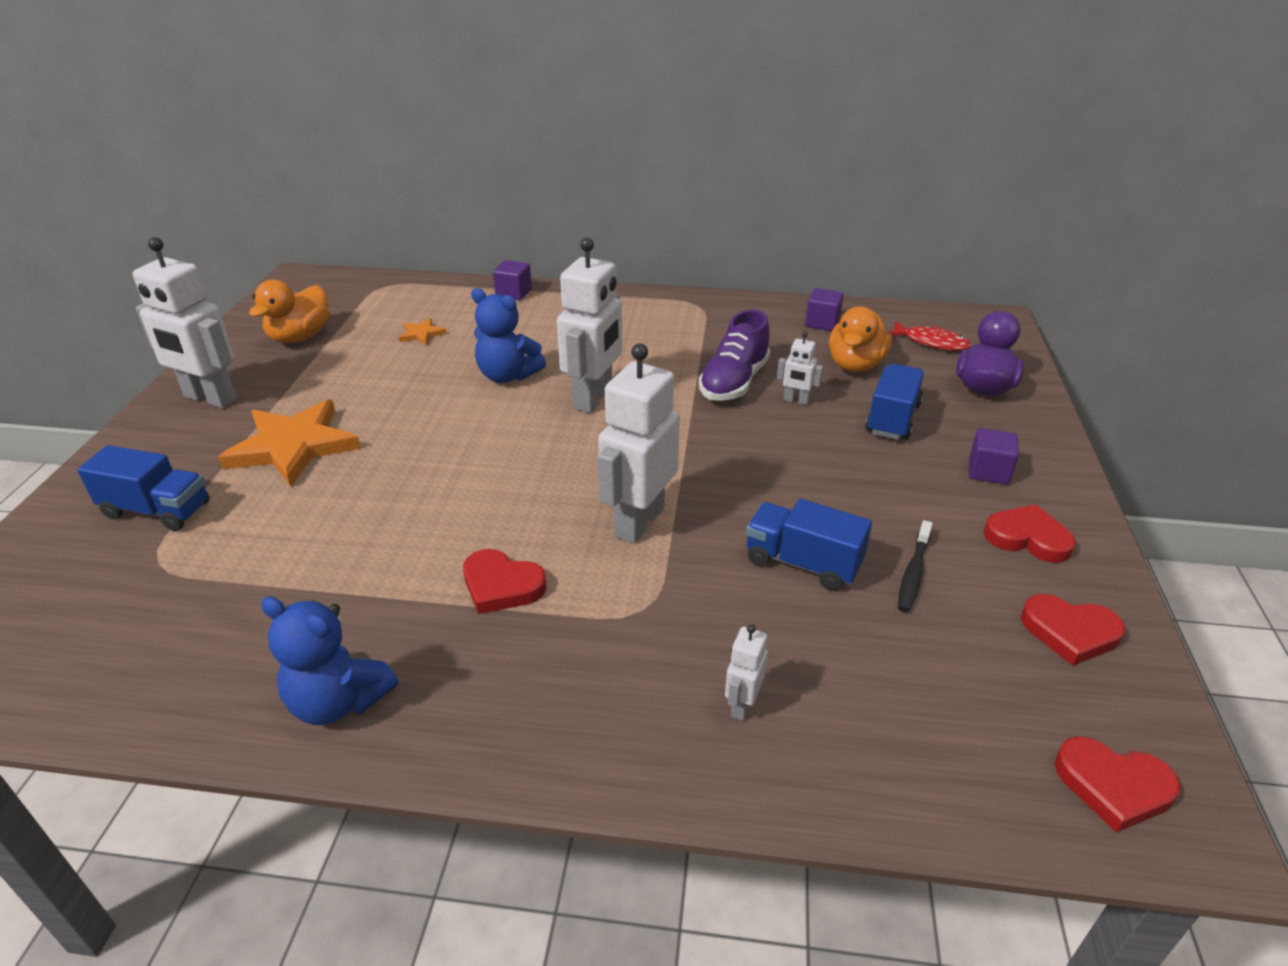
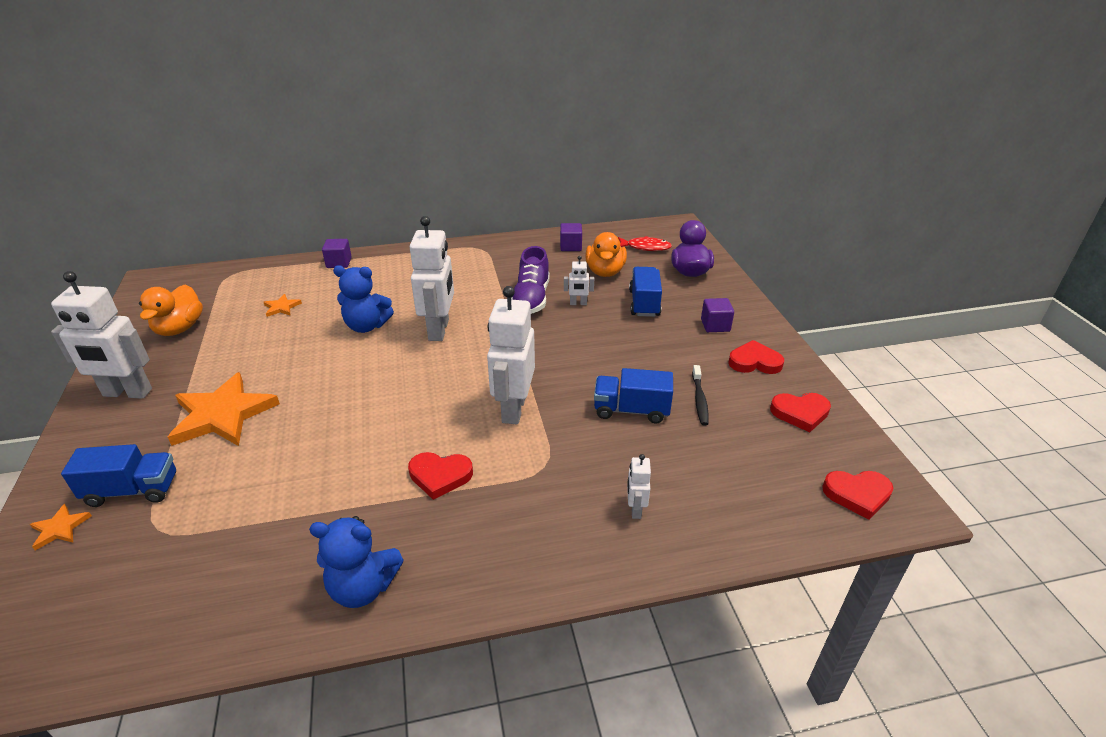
camera: 20 degrees left, 0 degrees up
none -> orange star [30,504,92,550]

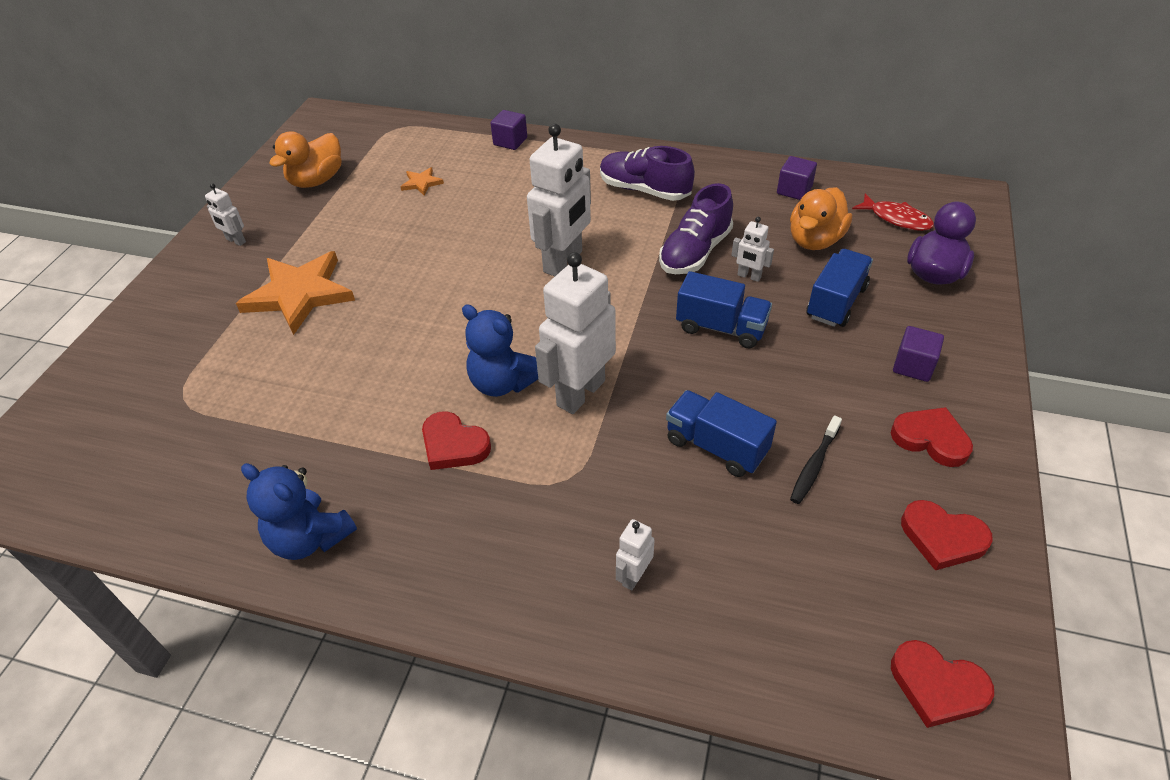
camera: 30 degrees right, 10 degrees up
orange star [30,504,92,550] -> none
white robot [51,271,152,399] -> white robot [205,183,246,246], size x0.46
blue truck [61,444,176,507] -> blue truck moved to [676,271,772,348]
blue teddy bear [333,265,394,333] -> blue teddy bear moved to [462,304,538,397]
none -> purple shoe [600,146,695,201]

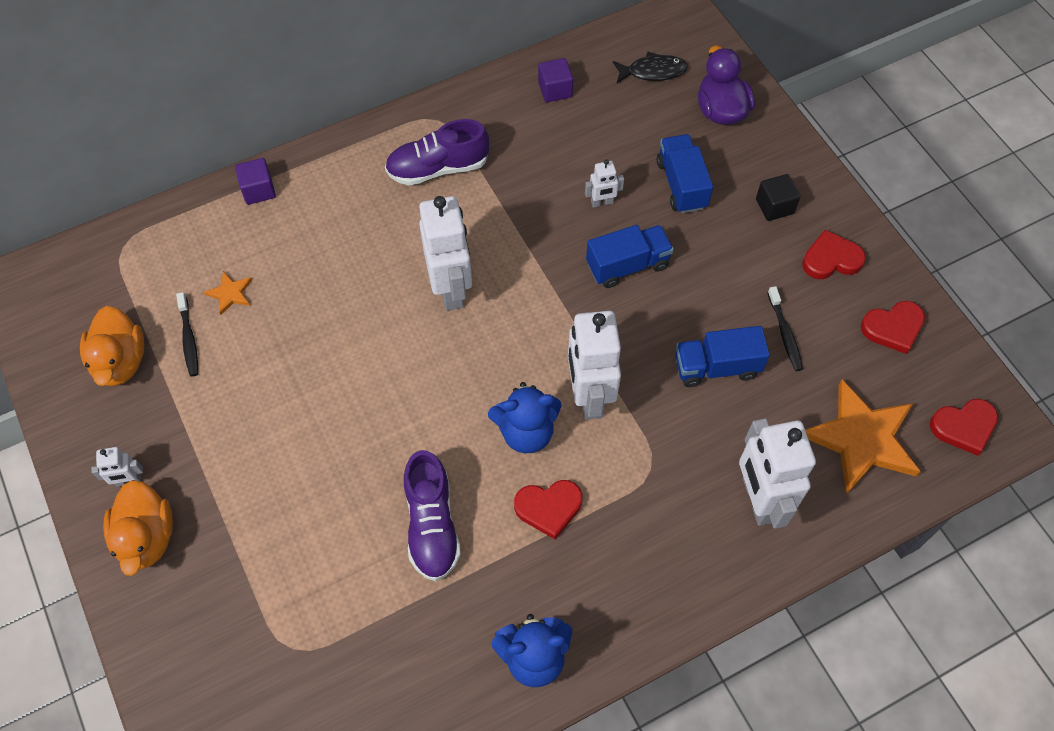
camera: 45 degrees left, 15 degrees up
orange star [236,251,355,335] -> orange star moved to [805,380,921,493]
white robot [616,519,654,591] -> white robot [739,418,816,529], size x2.17
purple shoe [659,183,733,274] -> purple shoe moved to [404,450,461,581]
orange duck [790,187,852,250] -> orange duck moved to [103,480,173,576]
red fish [852,193,934,231] -> black fish [613,52,688,83]
purple cube [893,326,944,382] -> black cube [756,174,800,221]
none -> black toothbrush [176,292,198,377]

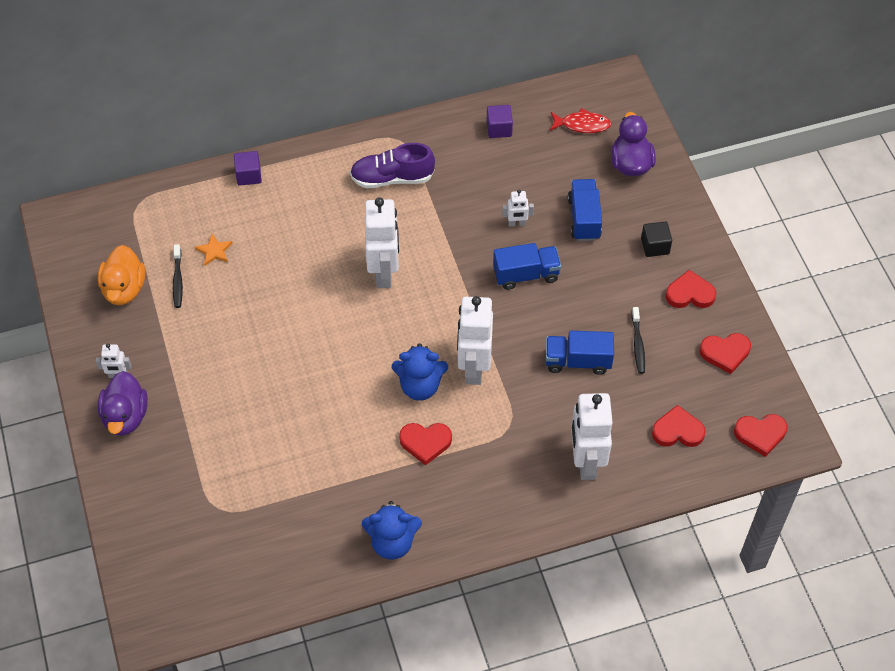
camera: 10 degrees right, 5 degrees down
orange duck [103,480,173,576] -> purple duck [98,371,148,436]
purple shoe [404,450,461,581] -> none
black fish [613,52,688,83] -> red fish [550,108,611,133]
orange star [805,380,921,493] -> red heart [652,405,706,447]

